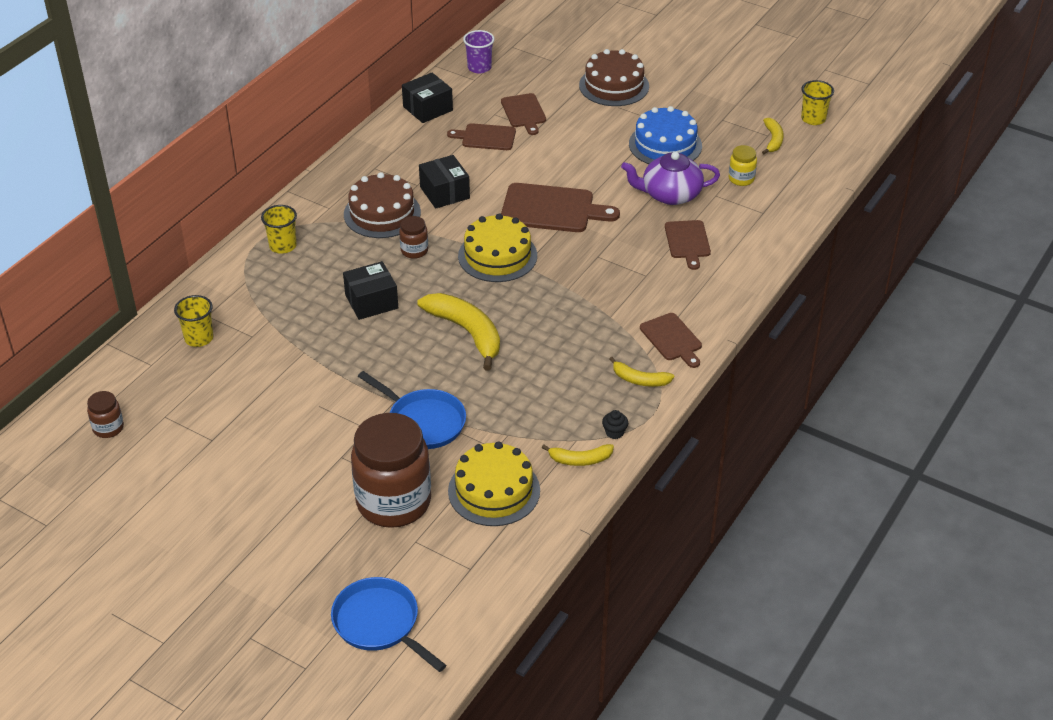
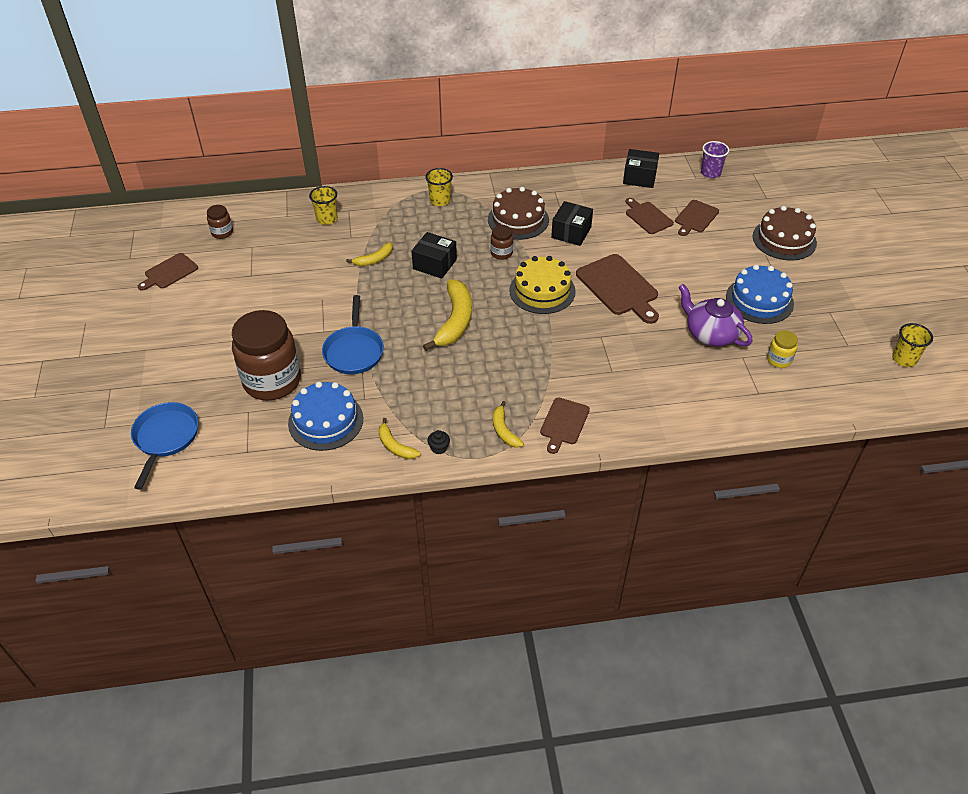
camera: 50 degrees right, 5 degrees up
yellow cake [448,441,540,526] -> blue cake [288,382,363,451]
brown cutting board [665,220,711,270] -> brown cutting board moved to [138,253,198,291]
yellow banana [762,118,783,154] -> yellow banana moved to [346,242,393,266]

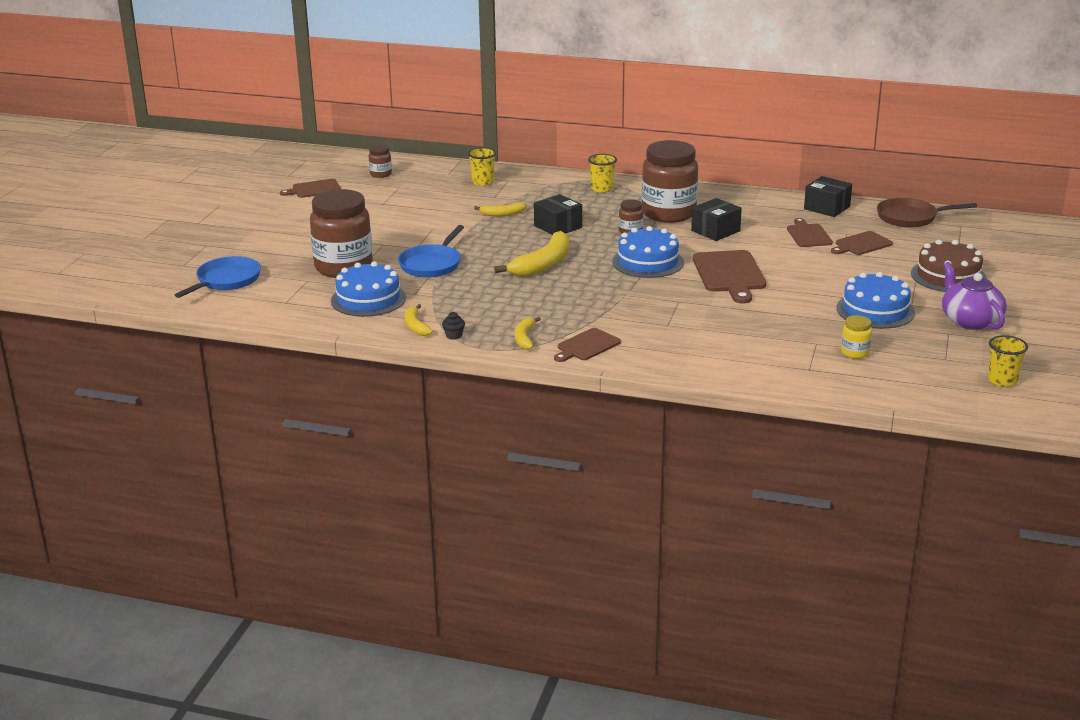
camera: 25 degrees right, 20 degrees down
brown cake [488,187,549,240] -> brown jar [642,140,698,223]
yellow cake [509,256,576,314] -> blue cake [612,226,684,278]
purple teapot [678,284,752,346] -> purple teapot moved to [942,262,1007,330]
purple cup [701,141,729,178] -> brown pan [877,198,977,228]

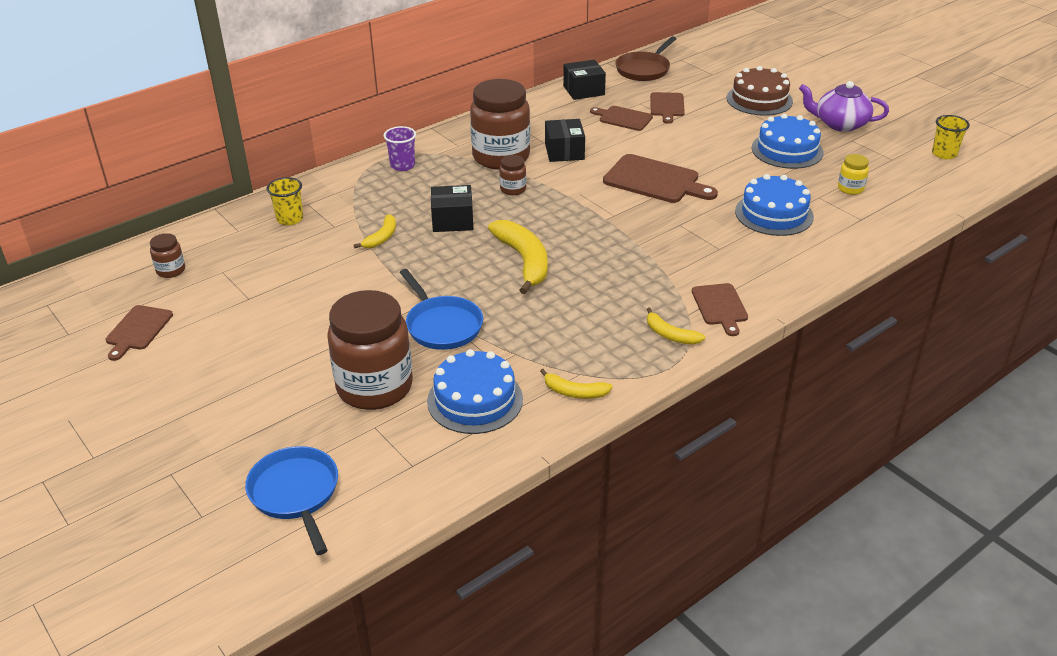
camera: 55 degrees left, 10 degrees up
black cupcake [442,312,465,340] -> none
yellow cup [588,154,617,193] -> purple cup [384,126,416,171]
blue cake [612,226,684,278] -> blue cake moved to [735,174,814,236]

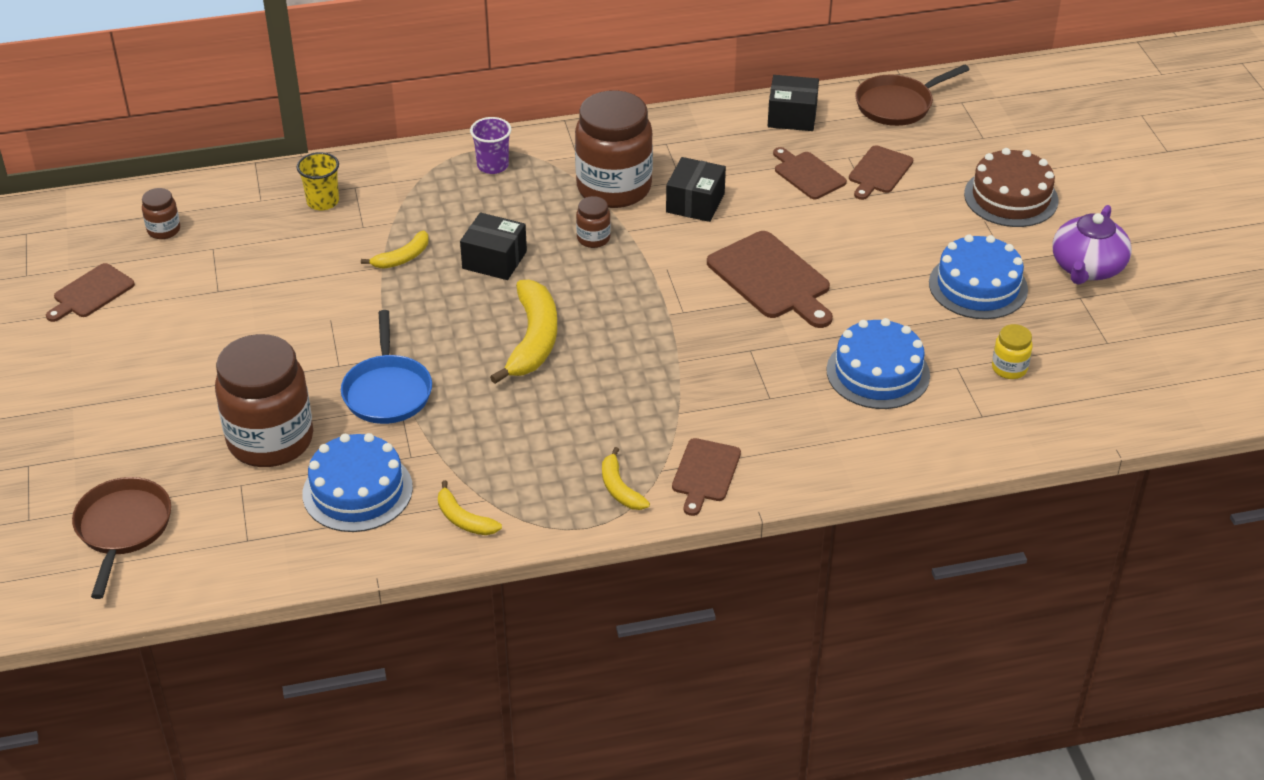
camera: 25 degrees right, 5 degrees up
blue pan [245,446,338,555] -> brown pan [72,477,171,599]
purple teapot [799,81,889,132] -> purple teapot turned 105 degrees counterclockwise [1052,205,1132,285]
yellow cup [932,115,970,159] -> none

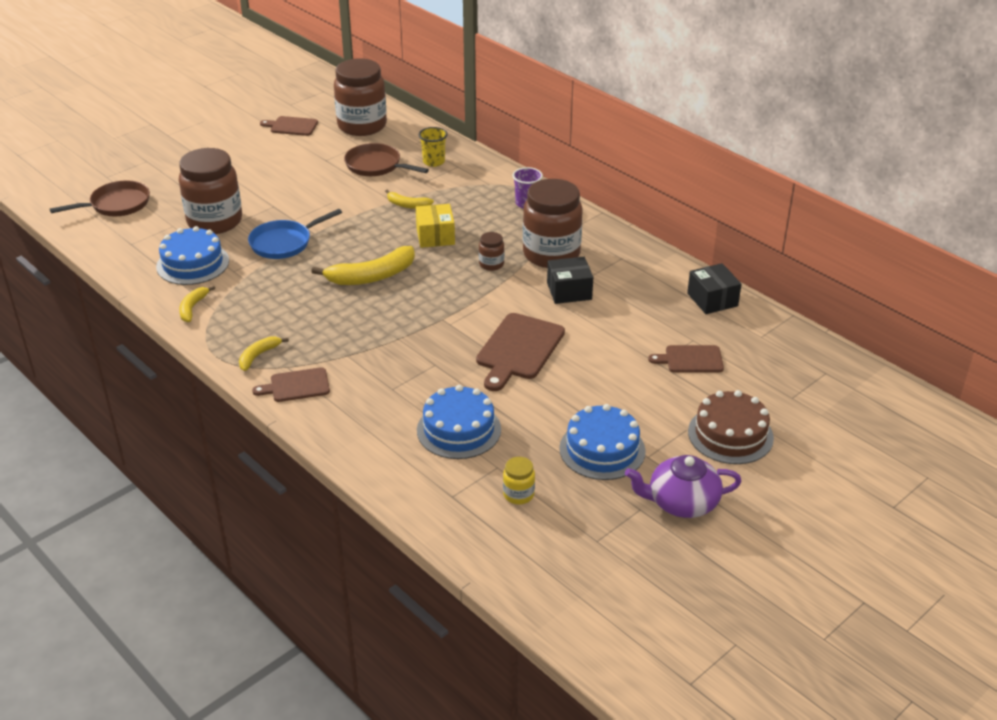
camera: 60 degrees right, 5 degrees down
brown jar [142,188,180,239] -> brown jar [334,59,387,136], size x2.31
black box [460,213,527,280] -> yellow box [416,204,455,248]
brown cutting board [773,147,847,199] -> none
brown pan [855,64,970,126] -> brown pan moved to [344,143,429,176]

